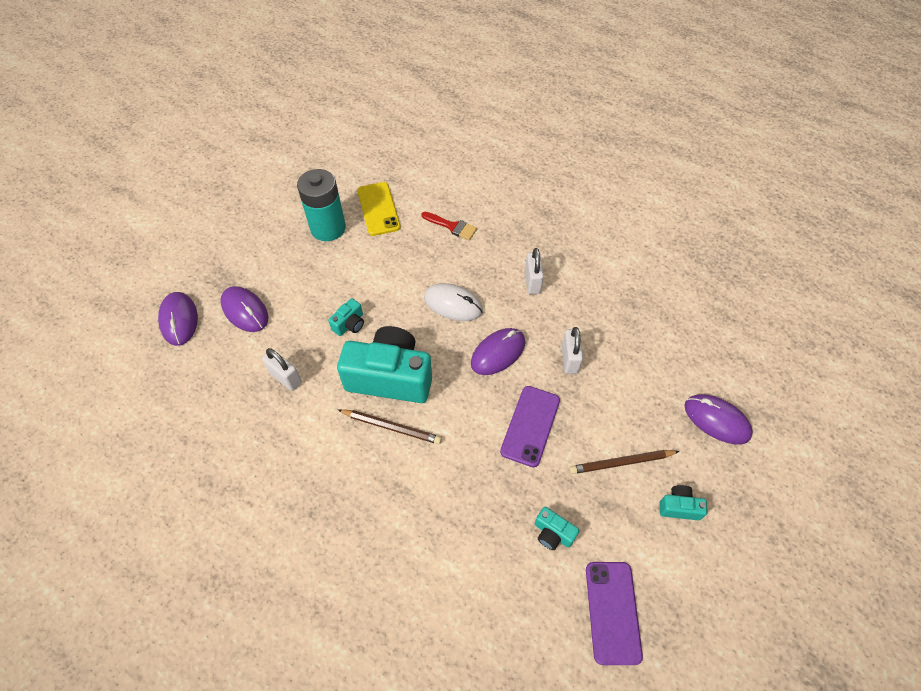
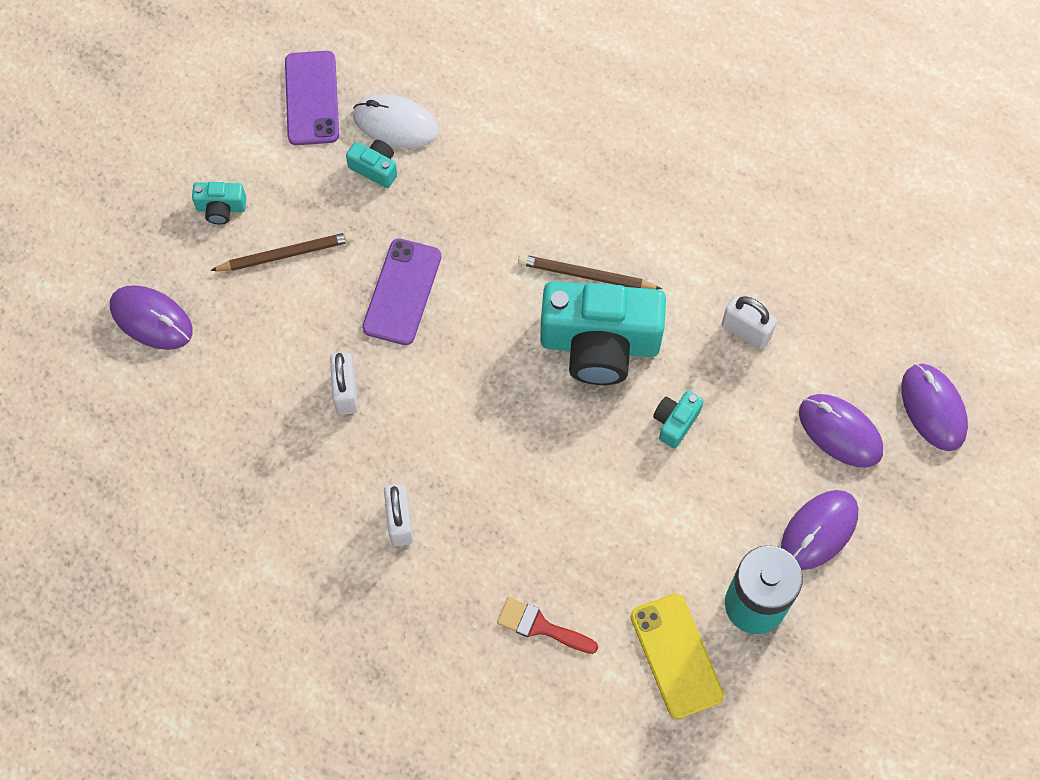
camera: 175 degrees right, 10 degrees up
white mouse [424,283,483,321] -> white mouse moved to [353,94,439,148]
purple mouse [471,328,525,375] -> purple mouse moved to [781,490,858,570]

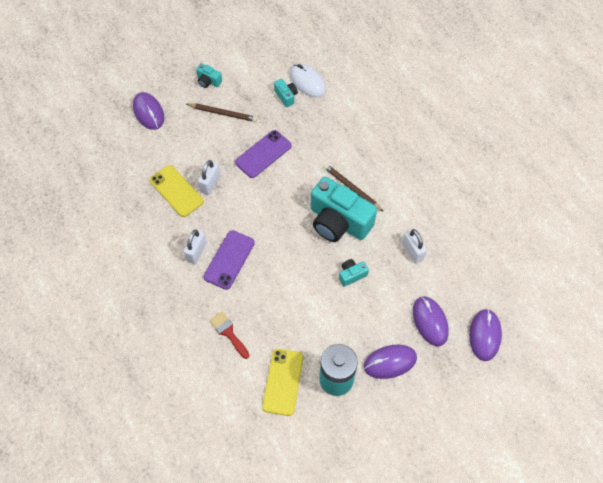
camera: 30 degrees right, 5 degrees down
purple phone [285,51,339,145] -> purple phone moved to [204,230,255,290]
none -> yellow phone [150,165,204,217]

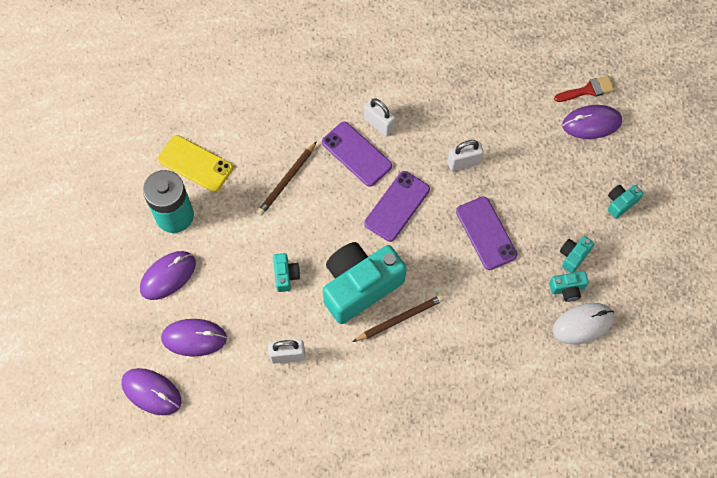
camera: 110 degrees right, 5 degrees up
yellow phone [150,165,204,217] -> none
brown pencil [187,104,257,122] -> brown pencil moved to [257,141,317,216]
white padlock [198,160,220,195] -> white padlock turned 60 degrees counterclockwise [447,140,484,171]
red brush [210,311,249,359] -> red brush moved to [554,75,615,102]
purple mouse [364,345,417,379] -> purple mouse turned 45 degrees clockwise [140,251,196,300]
none -> purple phone [364,171,430,242]
none -> turquoise camera [560,236,594,273]

